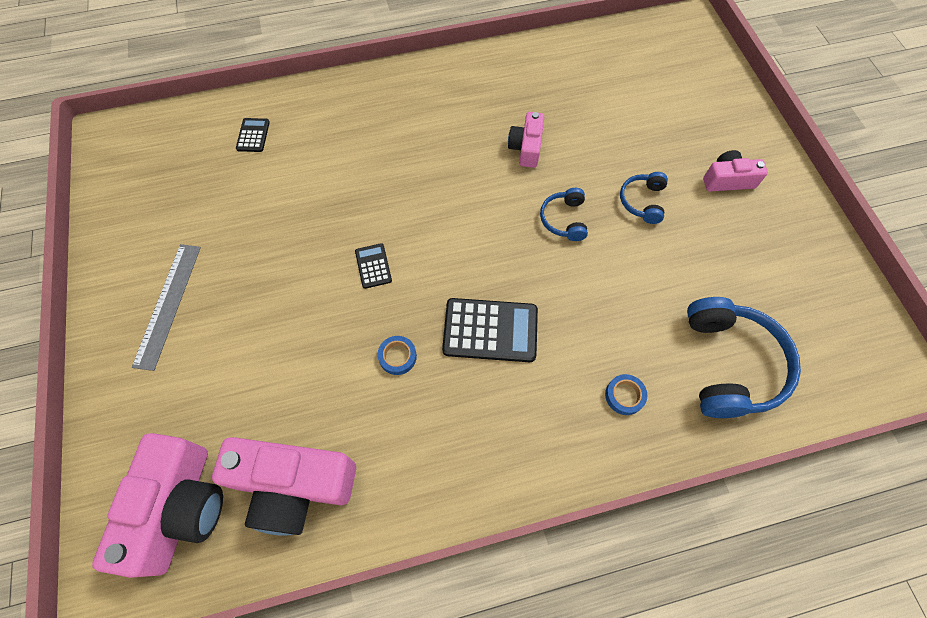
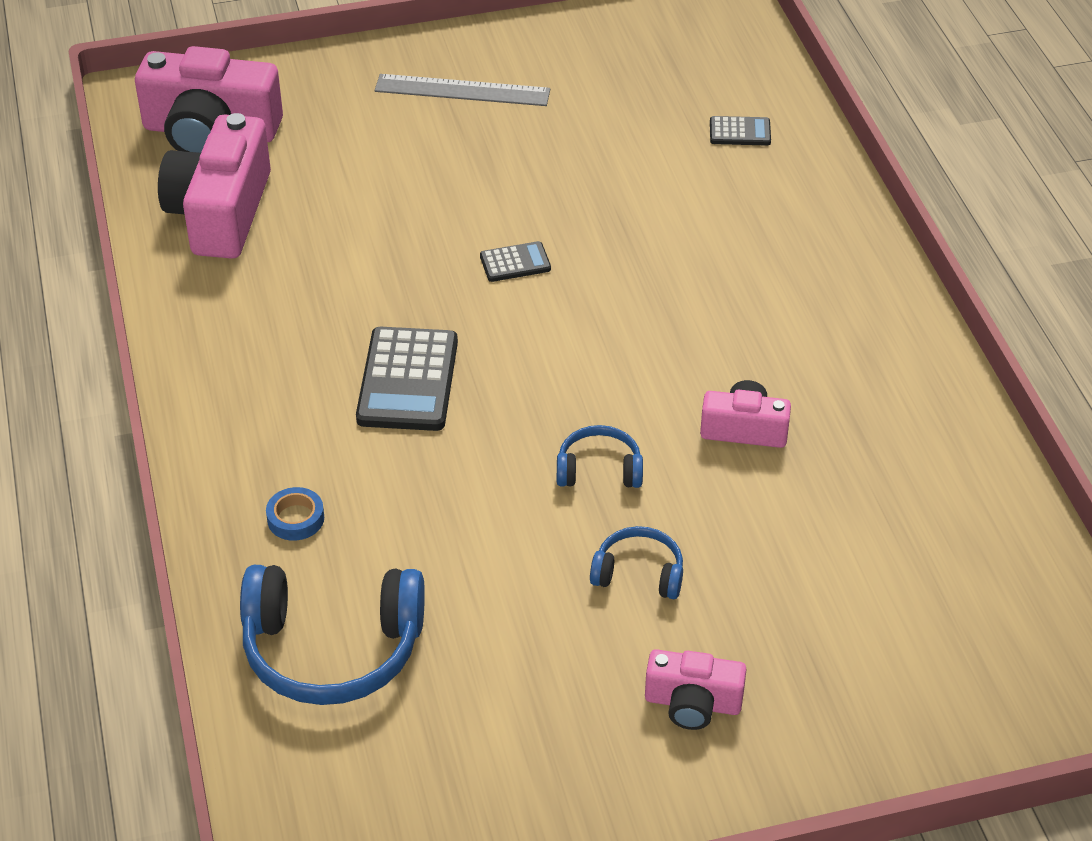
camera: 90 degrees right, 20 degrees down
blue tape [378,336,417,375] -> none
pink camera [703,150,768,191] -> pink camera turned 105 degrees clockwise [645,649,747,730]

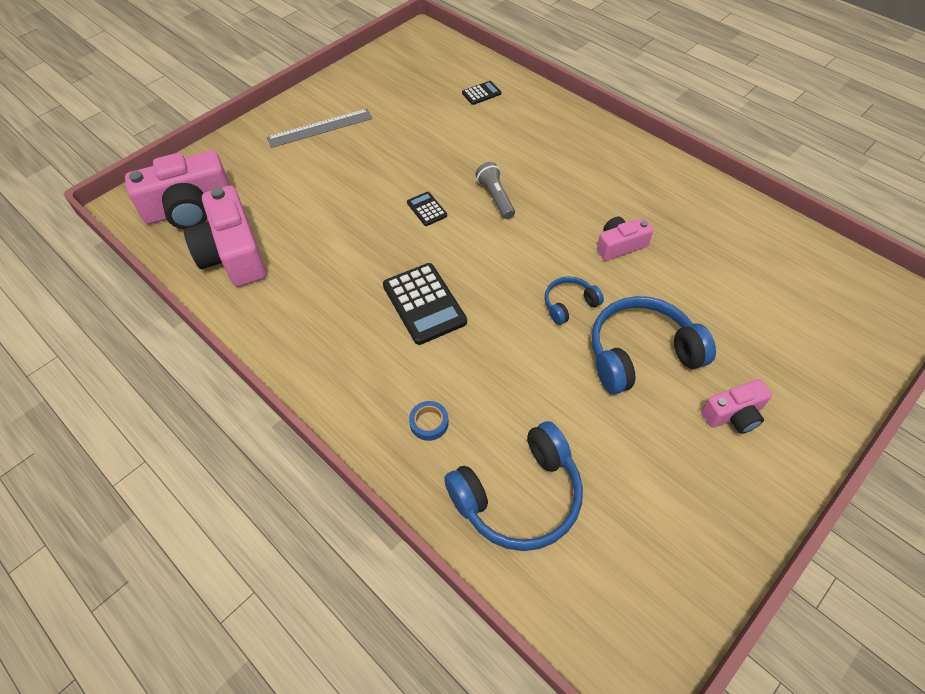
camera: 30 degrees left, 10 degrees up
black calculator [480,241,551,282] -> black calculator turned 75 degrees counterclockwise [407,192,447,226]
blue headphones [590,526,683,599] -> blue headphones [591,296,716,394], size x1.94
none -> grey flashlight [475,162,515,219]

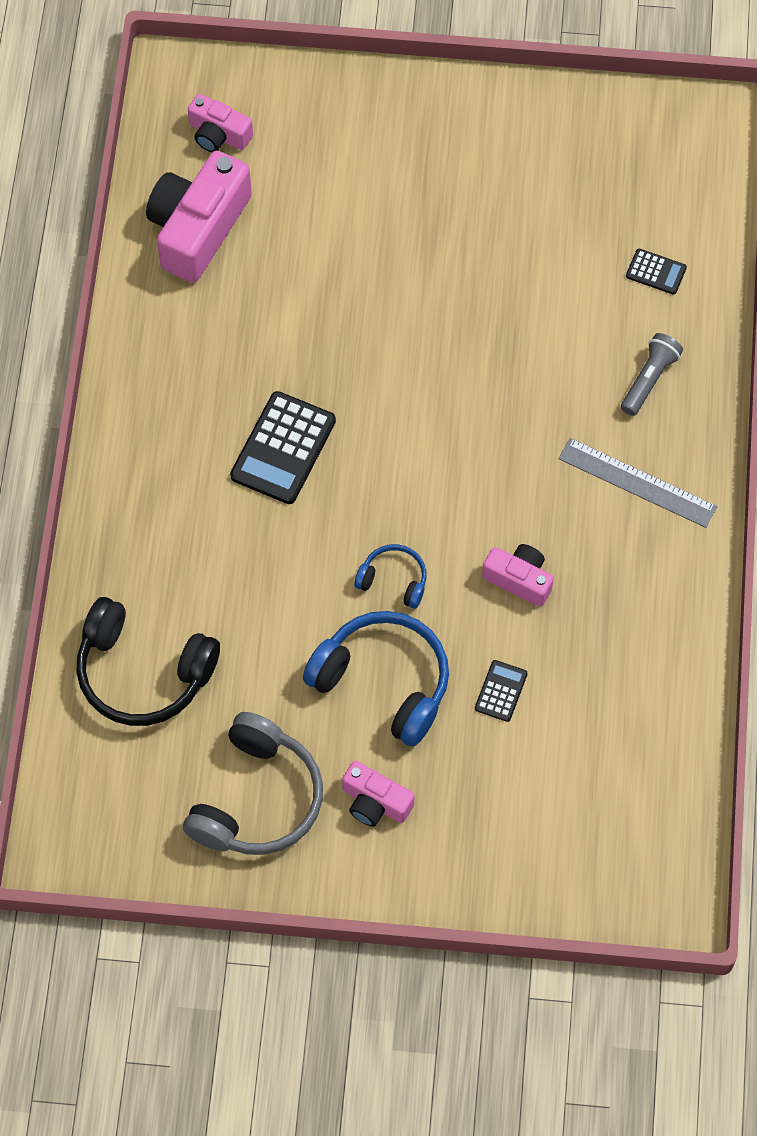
camera: 50 degrees right, 10 degrees up
pink camera [125,151,230,229] -> pink camera [188,94,253,152], size x0.54
grey ruler [267,109,373,148] -> grey ruler moved to [558,438,717,528]
black calculator [407,192,447,226] -> black calculator moved to [475,660,527,722]
blue tape [409,401,449,441] -> none
blue headphones [444,421,583,551] -> black headphones [76,597,220,726]
grey flashlight [475,162,515,219] -> grey flashlight moved to [621,333,683,416]
none -> grey headphones [183,712,323,855]

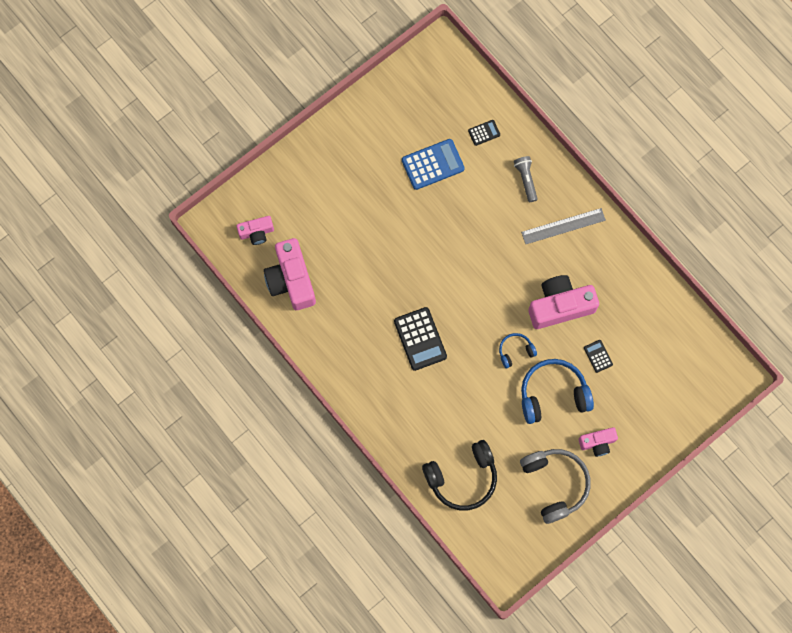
camera: 45 degrees left, 10 degrees up
pink camera [482,544,554,607] -> pink camera [528,275,599,329], size x1.84
none -> blue calculator [402,139,465,190]

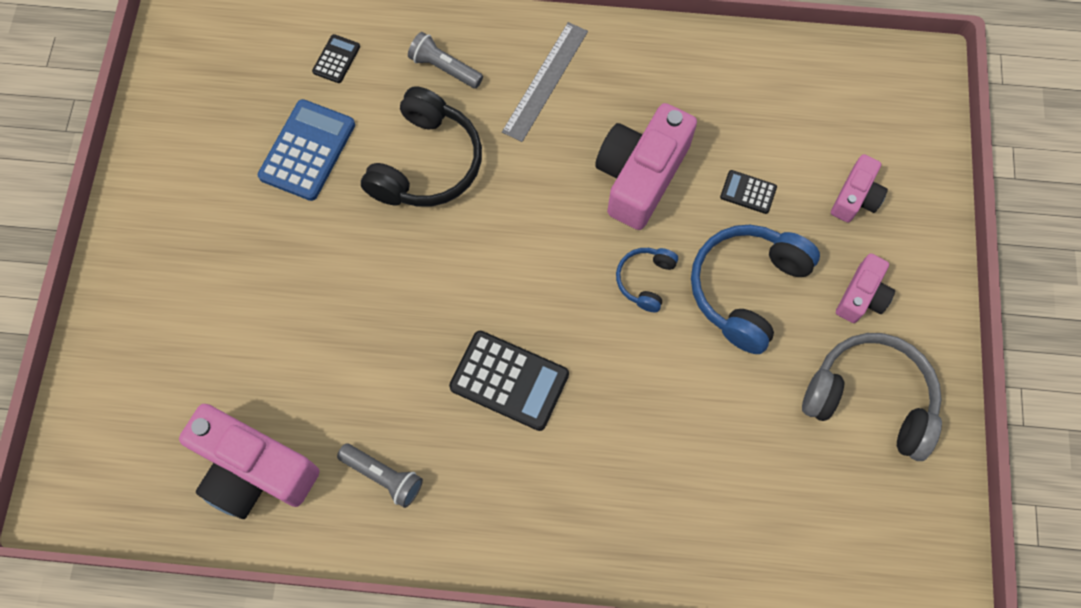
camera: 45 degrees left, 5 degrees down
pink camera [236,216,274,245] -> pink camera moved to [831,154,888,223]
black headphones [422,440,497,510] -> black headphones moved to [361,86,482,207]
none -> grey flashlight [337,444,423,508]

